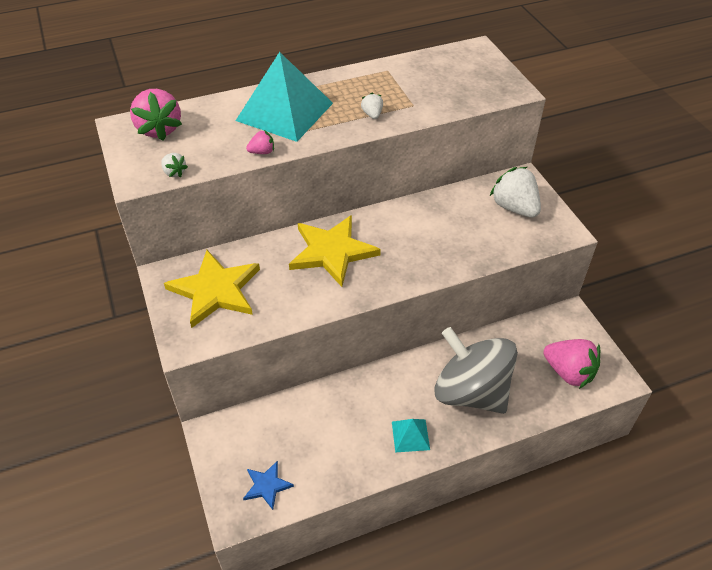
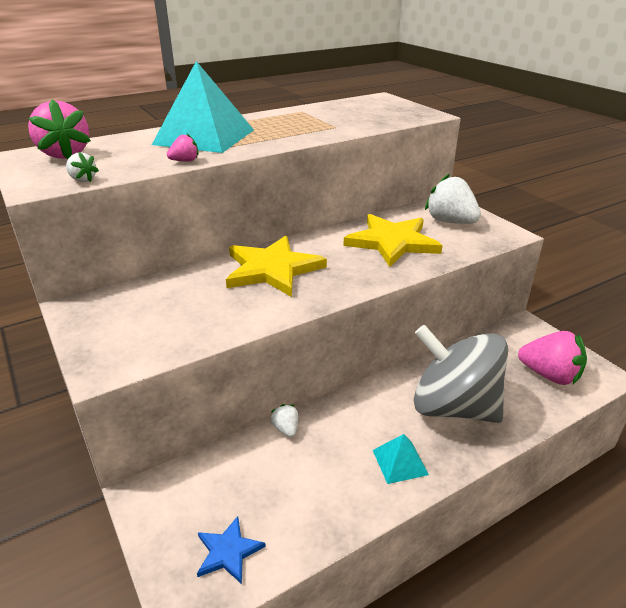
camera: 10 degrees left, 15 degrees down
yellow star [164,250,260,328] -> yellow star moved to [343,214,443,267]
white strawberry [361,93,383,119] -> white strawberry moved to [271,404,298,437]

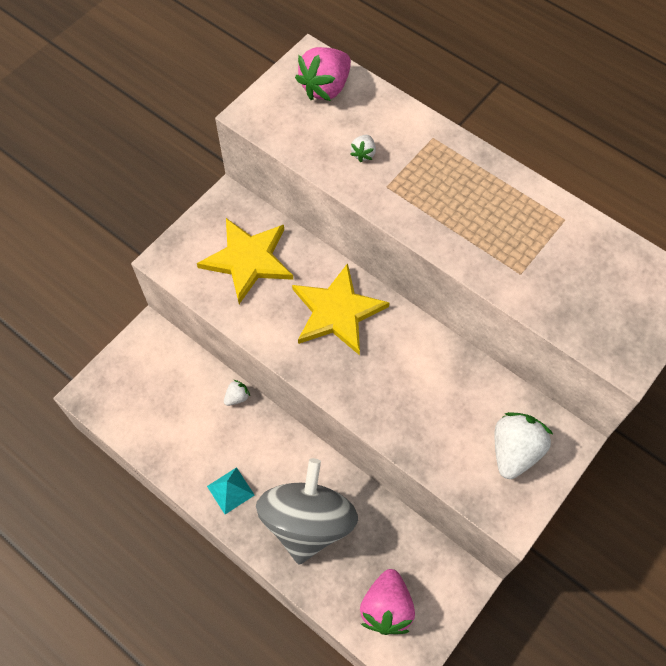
camera: 70 degrees right, 30 degrees up
white strawberry [66,152,99,182] -> white strawberry moved to [350,135,376,162]
turquoise pyramid [152,61,254,153] -> none
pink strawberry [167,133,199,161] -> none
blue star [197,516,266,584] -> none
yellow star [343,214,443,267] -> yellow star moved to [197,218,293,304]

